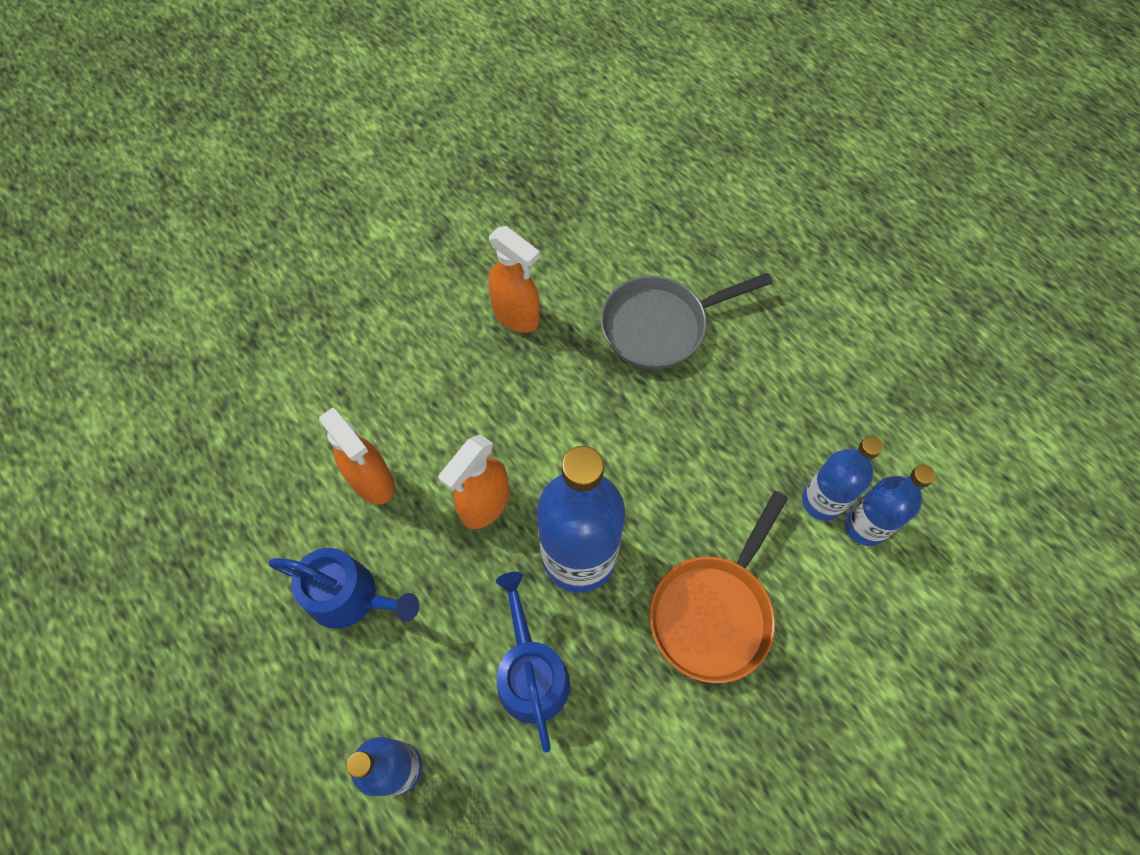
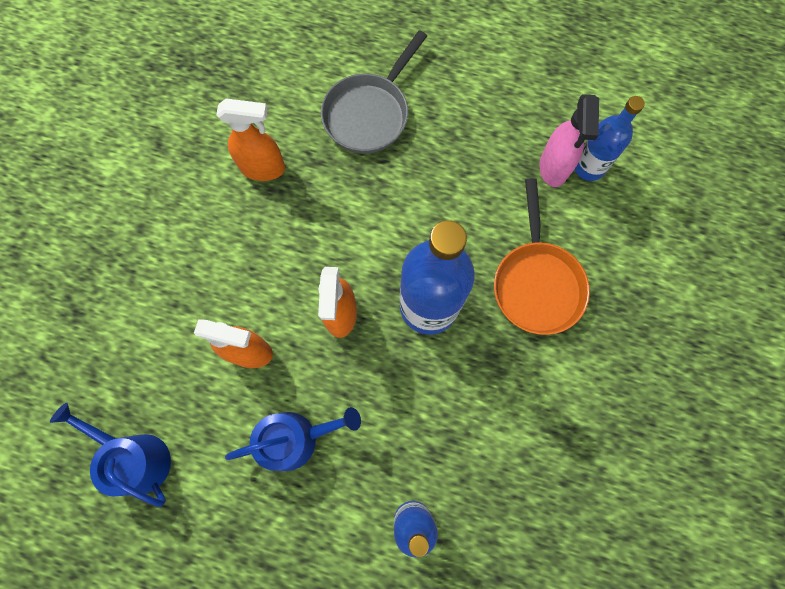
camera: 35 degrees left, 10 degrees up
blue watering can [496,572,570,753] -> blue watering can moved to [50,403,171,507]
blue bottle [802,436,883,521] -> pink spray bottle [539,94,599,187]

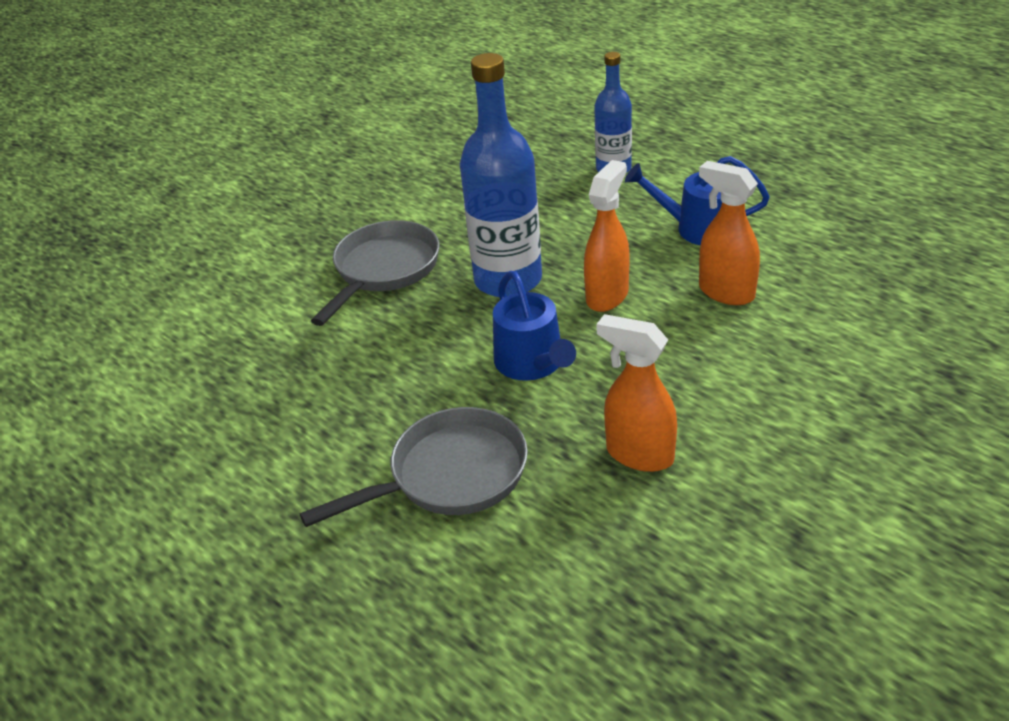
camera: 150 degrees left, 35 degrees down
blue watering can [50,403,171,507] -> blue watering can moved to [493,271,576,381]
orange pan [494,178,590,335] -> grey pan [311,220,440,326]
pink spray bottle [539,94,599,187] -> none
blue bottle [575,96,645,181] -> none

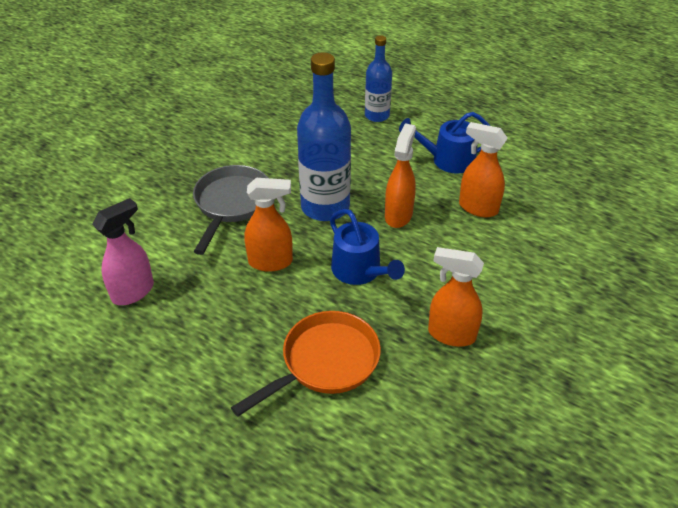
camera: 15 degrees left, 5 degrees up
grey pan [300,407,528,527] -> orange pan [231,311,381,417]
none -> pink spray bottle [92,198,154,305]
none -> orange spray bottle [244,178,293,271]

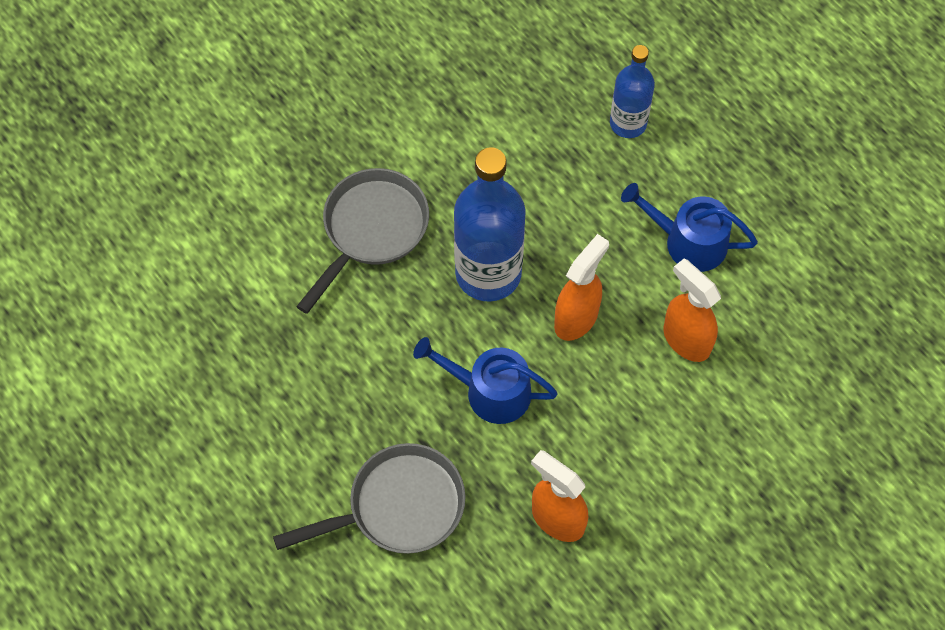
camera: 20 degrees right, 20 degrees up
pink spray bottle [92,198,154,305] -> none
orange pan [231,311,381,417] -> grey pan [273,443,466,554]
orange spray bottle [244,178,293,271] -> none
blue watering can [330,209,405,285] -> blue watering can turned 120 degrees clockwise [413,337,558,424]

